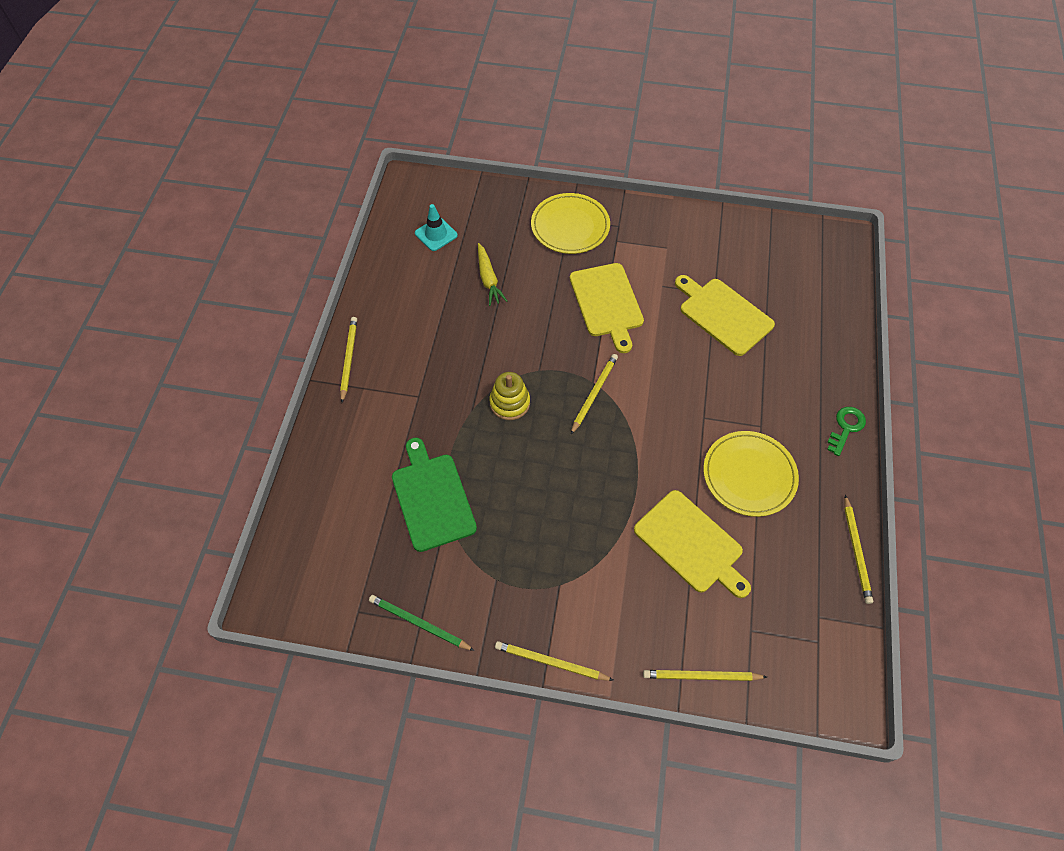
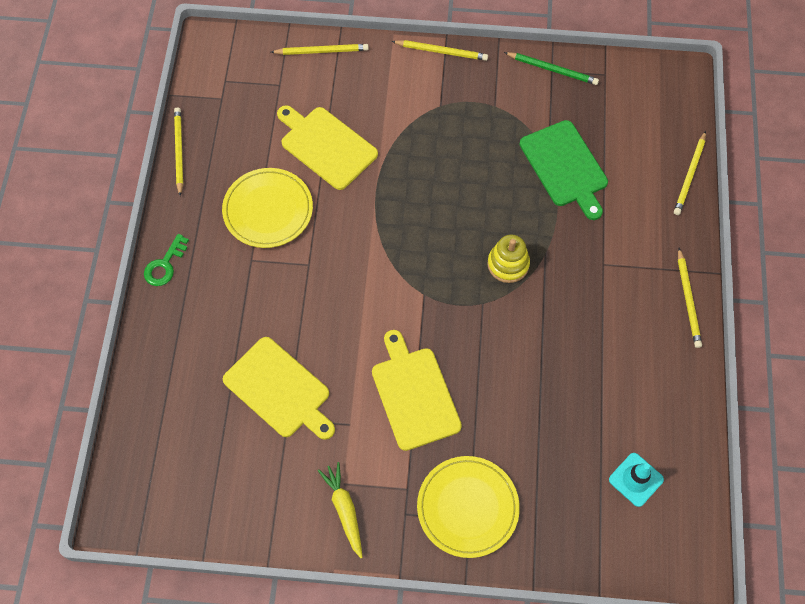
camera: 175 degrees right, 5 degrees up
yellow carrot [478,243,508,306] -> yellow carrot moved to [318,462,363,558]
yellow pencil [571,354,618,434] -> yellow pencil moved to [674,131,706,215]

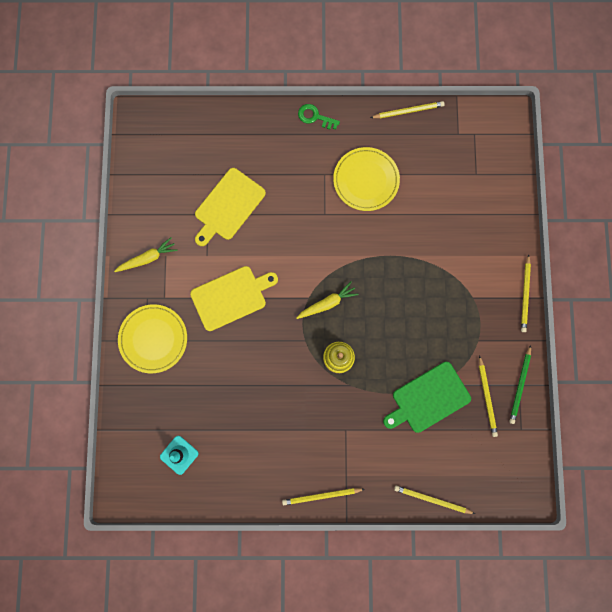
camera: 85 degrees right, 15 degrees up
yellow pencil [271,44,369,55] -> yellow pencil moved to [479,355,498,437]
yellow cutting board [277,105,378,190] -> none
none -> yellow carrot [297,281,359,319]

